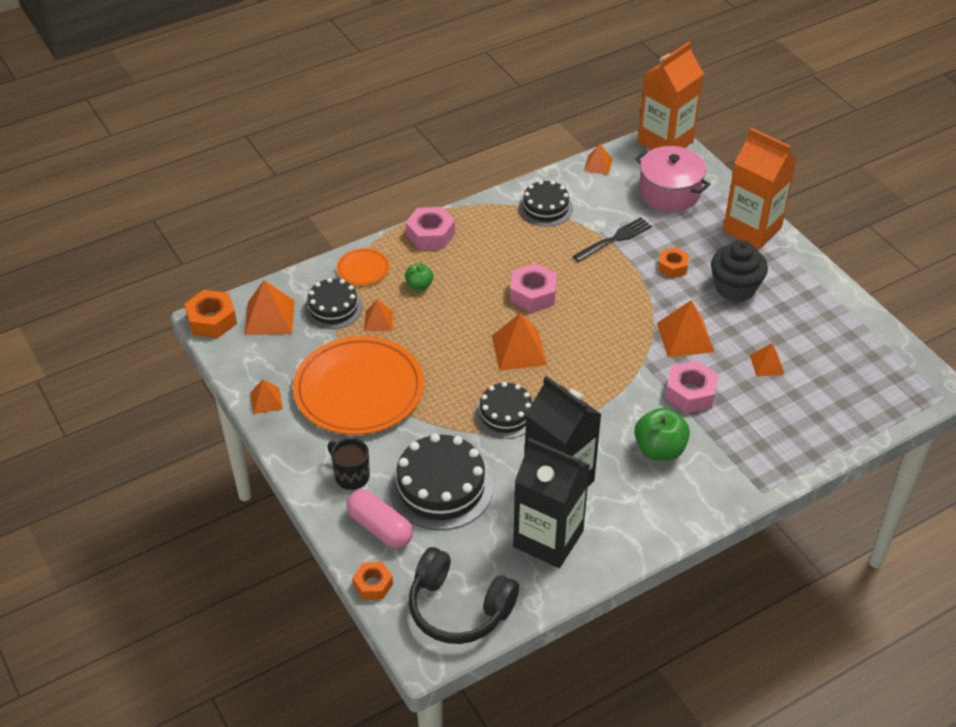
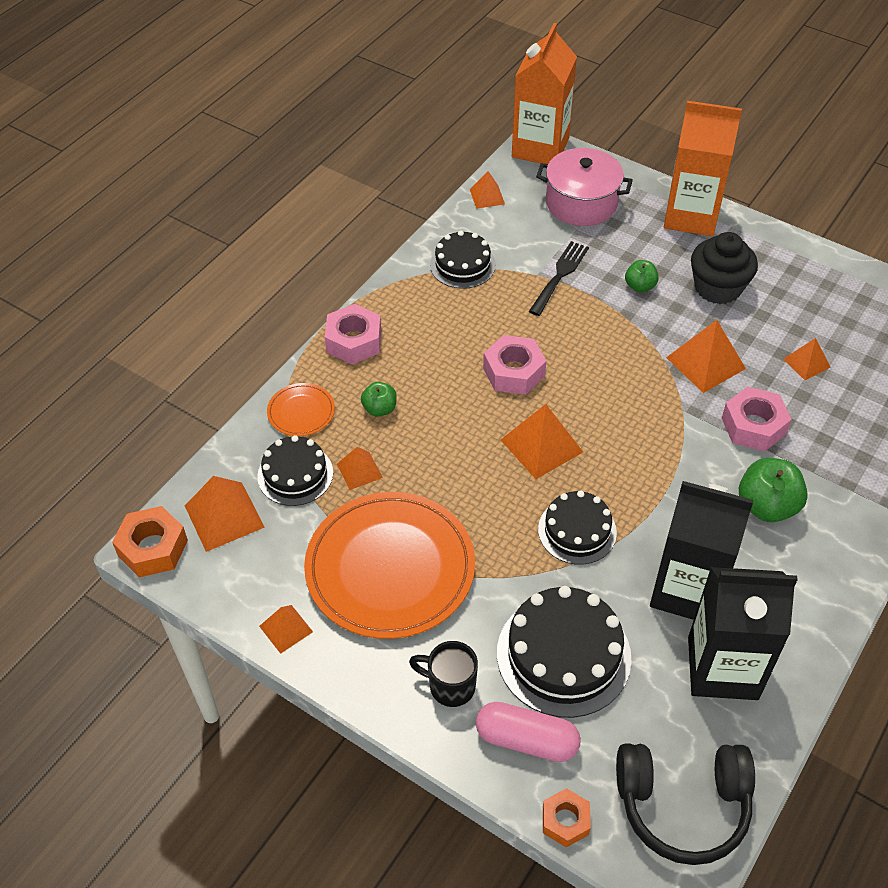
camera: 25 degrees left, 5 degrees up
orange nut [658,247,689,278] -> green apple [625,260,659,292]

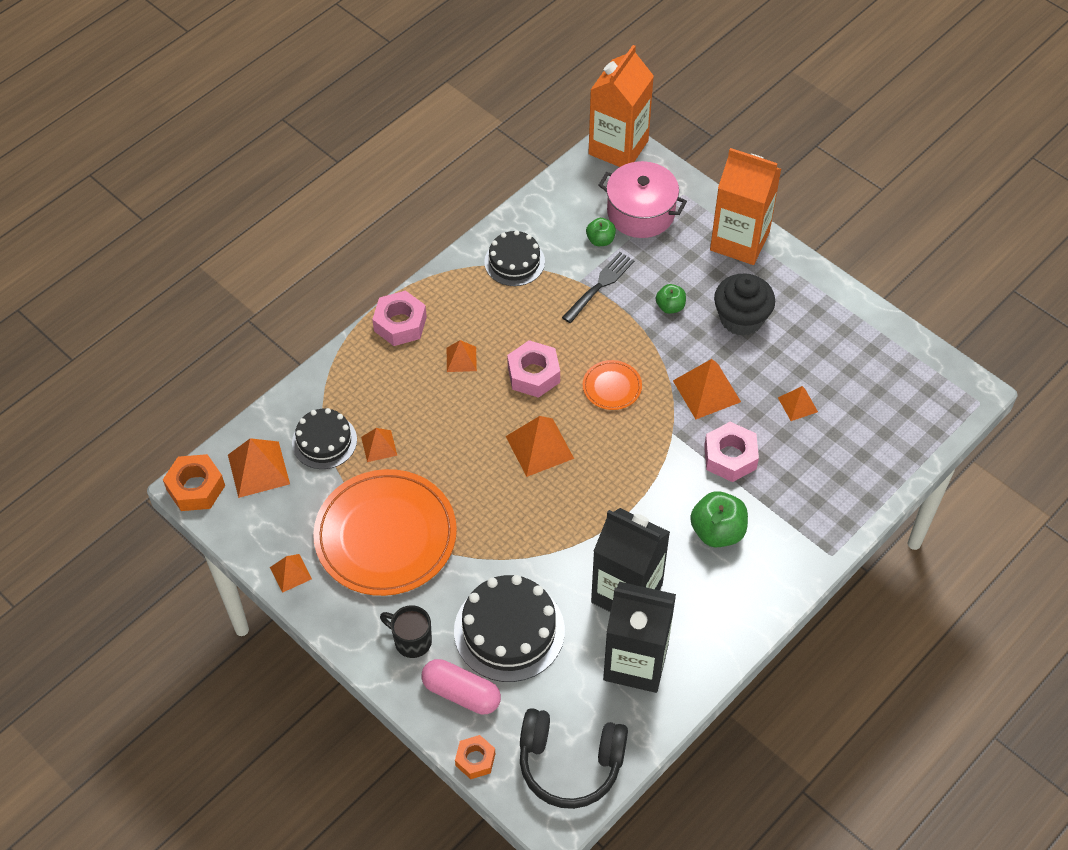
camera: 10 degrees right, 5 degrees up
orange plate [267,383,335,436] -> orange plate moved to [583,360,642,410]
green apple [361,382,397,417] -> green apple moved to [586,218,616,246]
orange pyramid [470,171,505,209] -> orange pyramid moved to [447,340,477,372]
black cake [538,490,617,565] -> none

